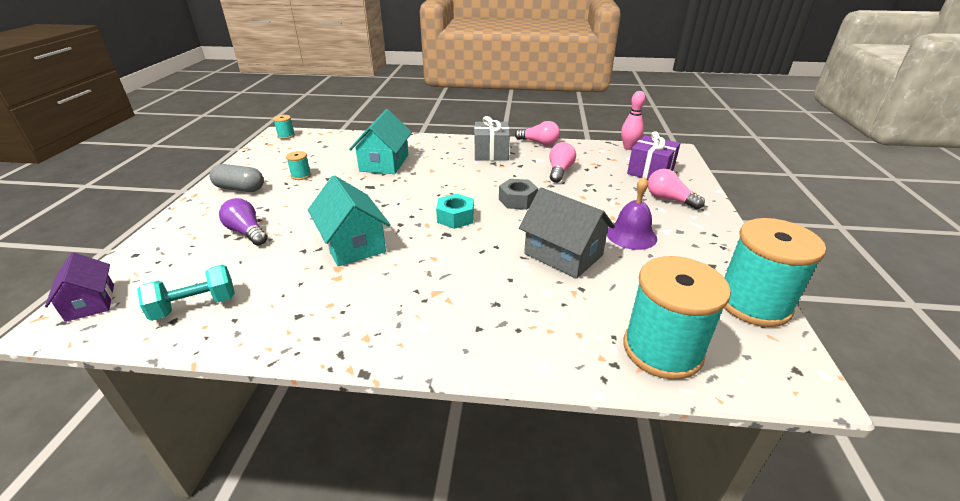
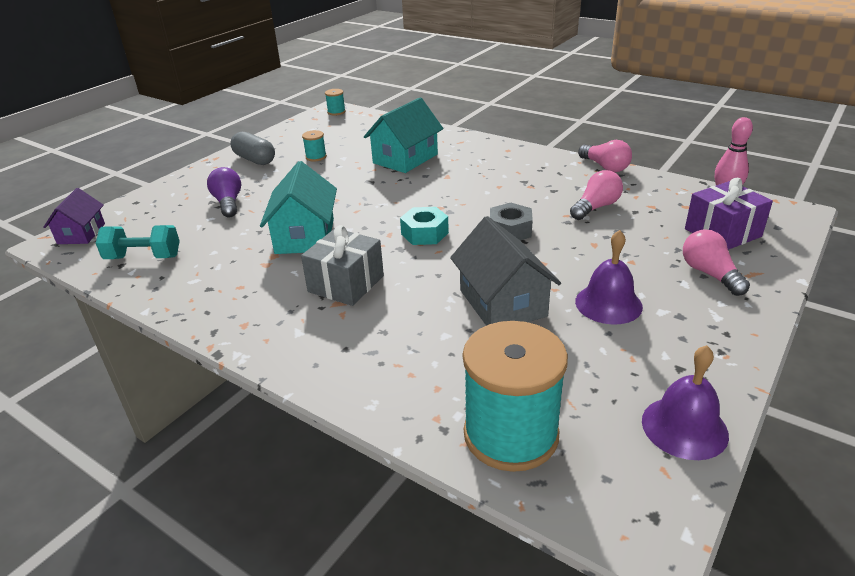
camera: 30 degrees right, 0 degrees up
grey gift [474,116,510,161] -> grey gift moved to [301,225,384,306]
turquoise spool [724,218,826,327] -> purple bell [642,345,729,460]

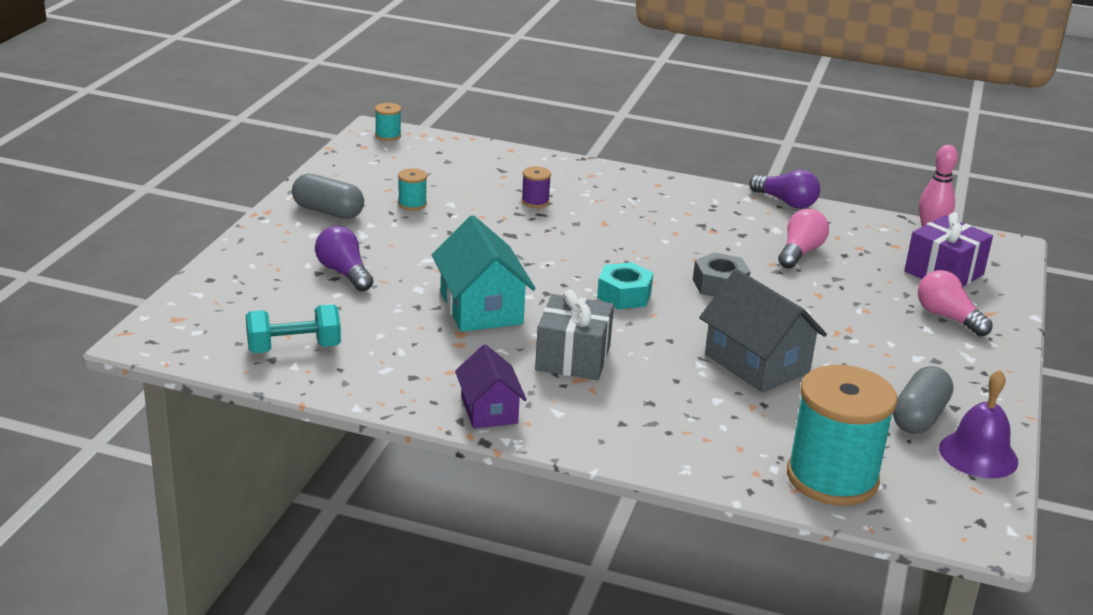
camera: 20 degrees left, 5 degrees down
purple house [43,188,105,244] -> purple house moved to [455,344,527,428]
turquoise house [364,97,444,173] -> purple spool [521,166,551,208]
purple bell [575,230,643,325] -> none
pink light bulb [578,140,632,172] -> purple light bulb [749,169,820,209]
none -> grey capsule [893,366,954,434]

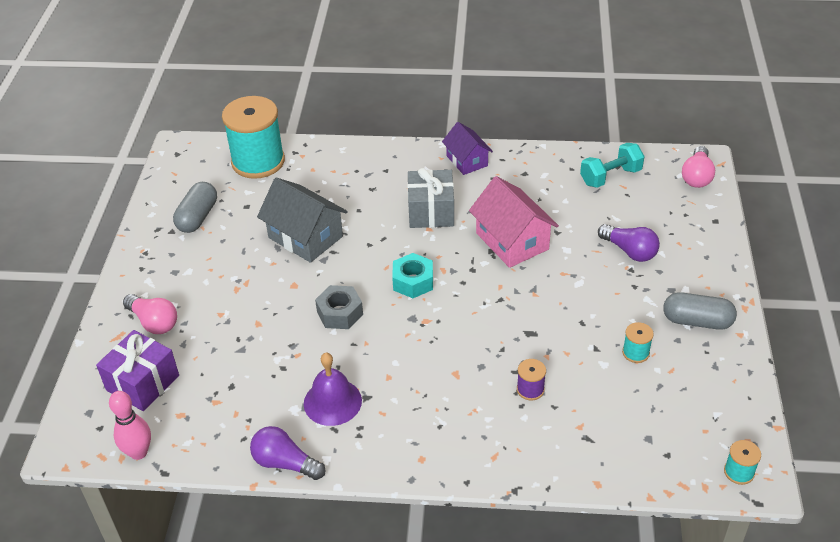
camera: 170 degrees right, 15 degrees up
turquoise house [432,215,536,332] -> pink house [469,176,559,268]
pink light bulb [778,209,829,268] -> pink light bulb moved to [682,146,715,188]
purple bell [939,370,1018,479] -> purple bell moved to [304,353,362,426]

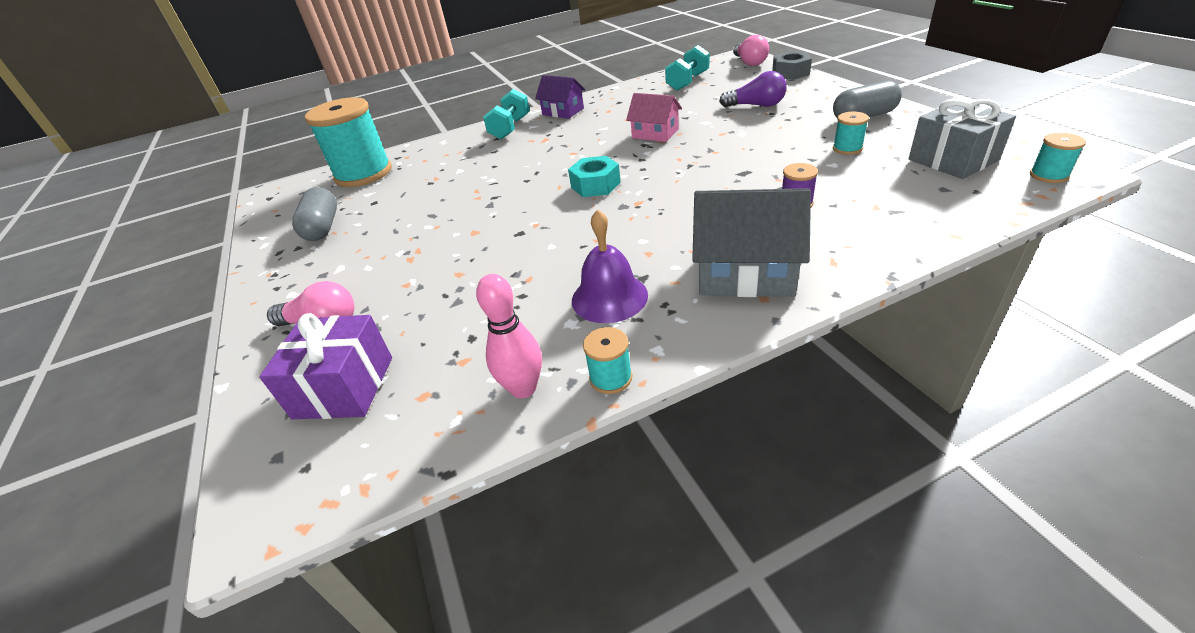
camera: 25 degrees left, 5 degrees down
pink bowling pin [109,391,151,460] -> pink bowling pin moved to [476,274,542,398]
purple light bulb [250,426,325,480] -> turquoise spool [583,327,632,394]
grey house [257,178,348,263] -> grey house moved to [692,188,811,297]
grey nut [315,285,363,329] -> grey nut moved to [772,51,812,80]
grey gift [407,168,454,228] -> grey gift moved to [909,98,1016,179]
pink house [469,176,559,268] -> pink house [626,93,682,142], size x0.64
none -> turquoise dumbbell [483,89,530,139]

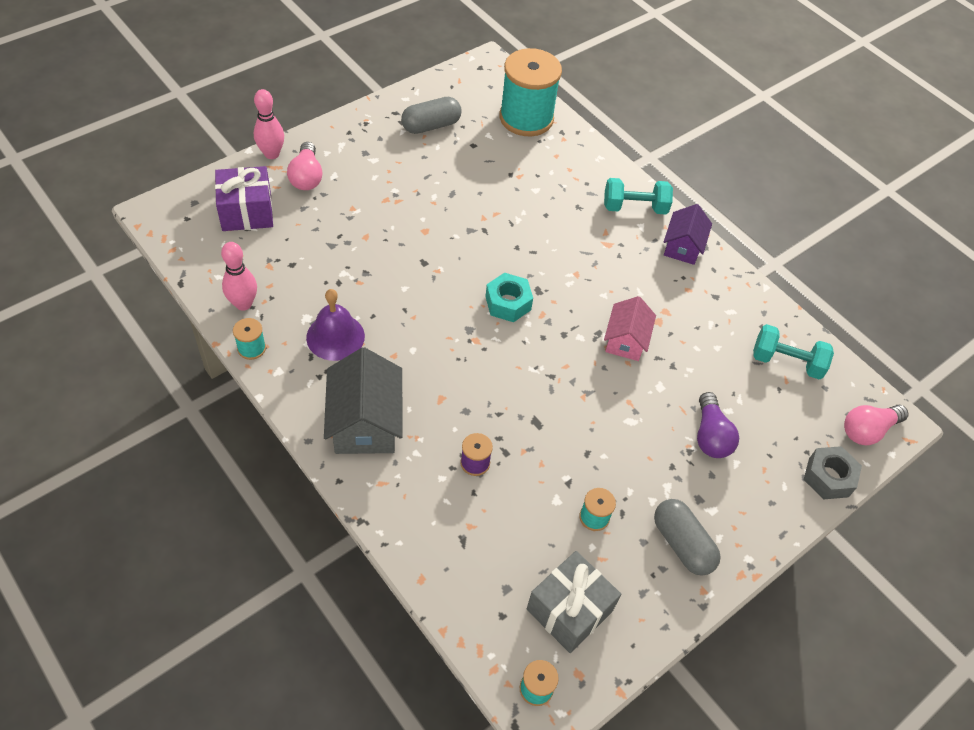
camera: 65 degrees right, 15 degrees up
none -> pink bowling pin [254,89,284,159]

